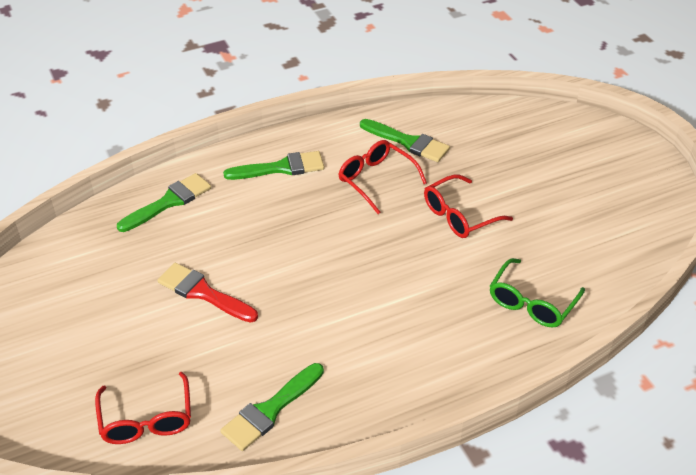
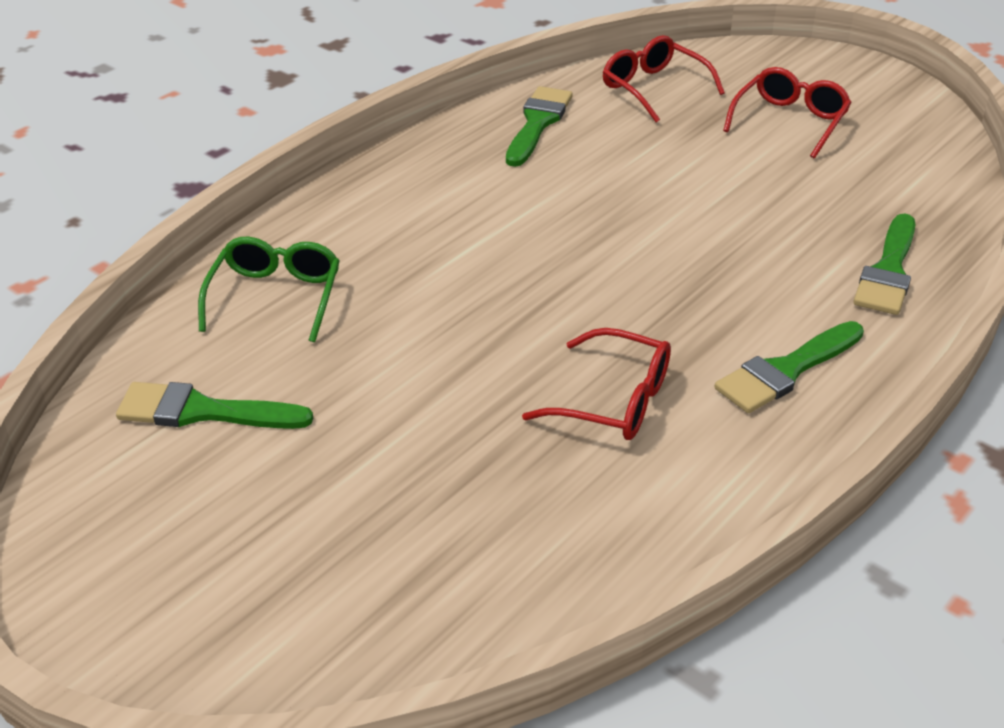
camera: 155 degrees right, 5 degrees down
red brush [157,263,258,323] -> none
green brush [360,119,450,162] -> green brush moved to [116,382,313,429]
red glasses [424,175,513,238] -> red glasses moved to [723,67,852,158]

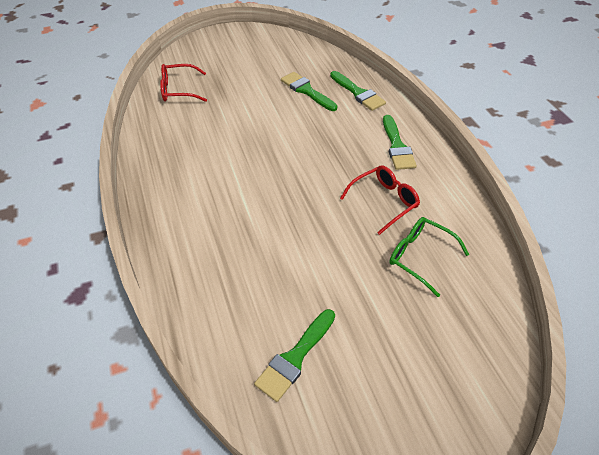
camera: 60 degrees left, 10 degrees up
green glasses [198,237,340,342] -> green glasses moved to [389,217,469,297]
green brush [506,86,573,167] -> green brush moved to [281,72,338,111]
red glasses [723,67,852,158] -> none

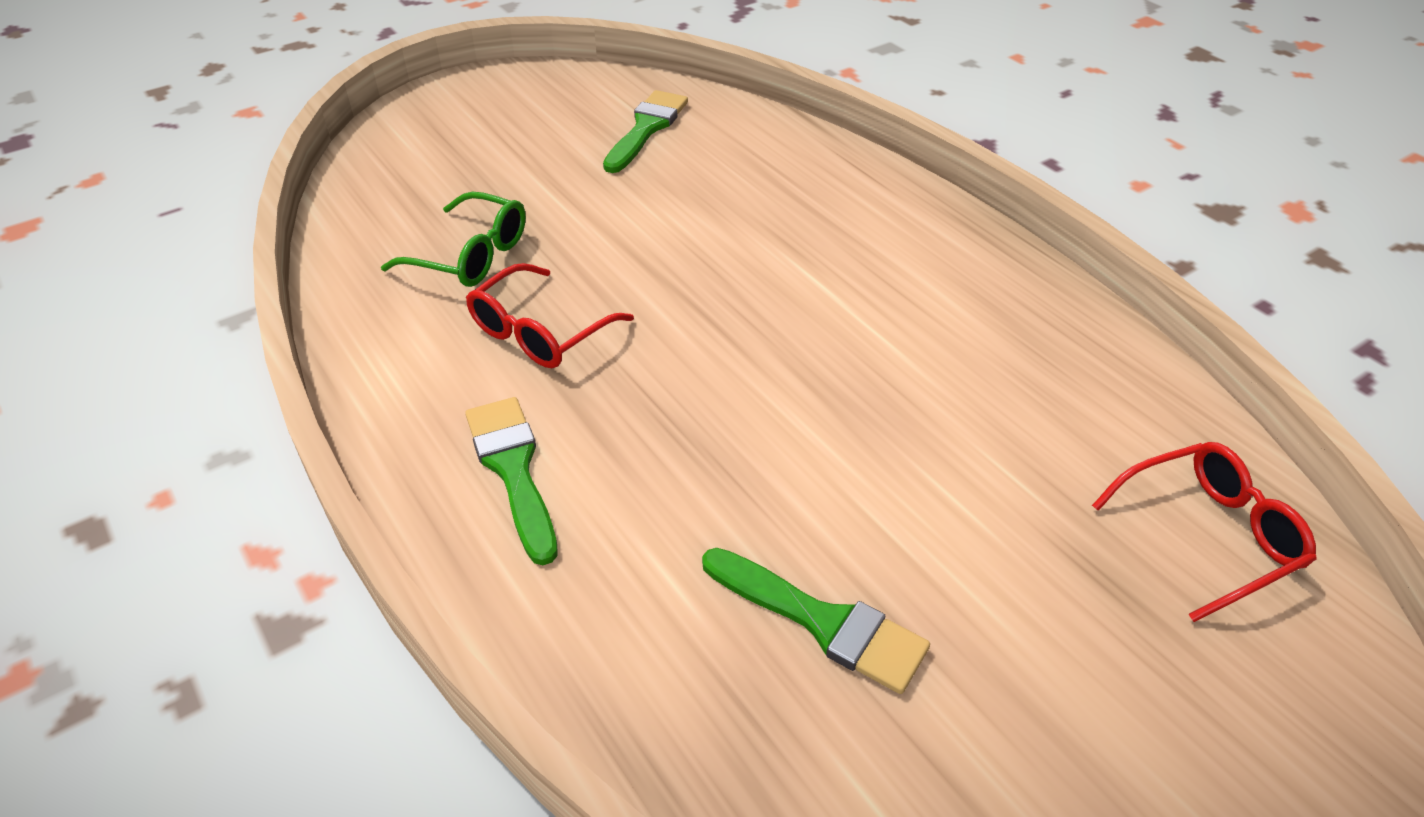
camera: 165 degrees right, 5 degrees down
green brush [330,71,386,111] -> none

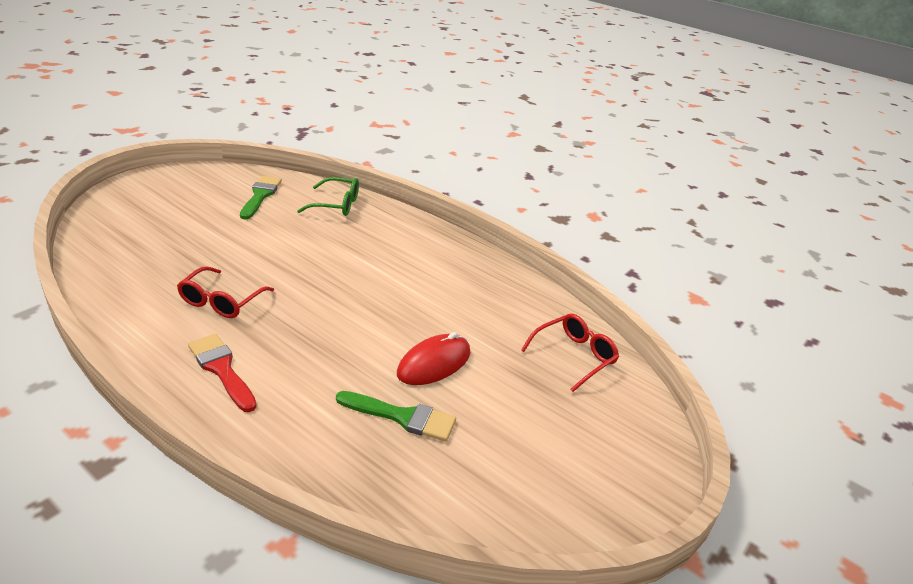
camera: 20 degrees left, 10 degrees down
green glasses [381,192,526,287] -> green glasses moved to [297,177,359,216]
green brush [465,397,558,565] -> red brush [188,334,257,412]
none -> red mouse [397,332,470,385]

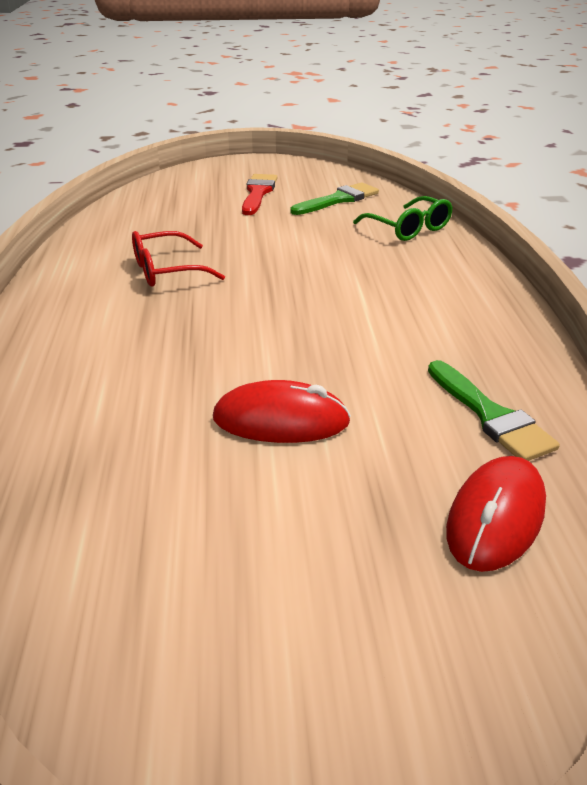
camera: 50 degrees right, 0 degrees up
red brush [188,334,257,412] -> red brush moved to [242,174,277,215]
green brush [336,391,456,442] -> green brush moved to [428,360,560,461]
red glasses [521,313,619,392] -> red mouse [446,456,546,572]

